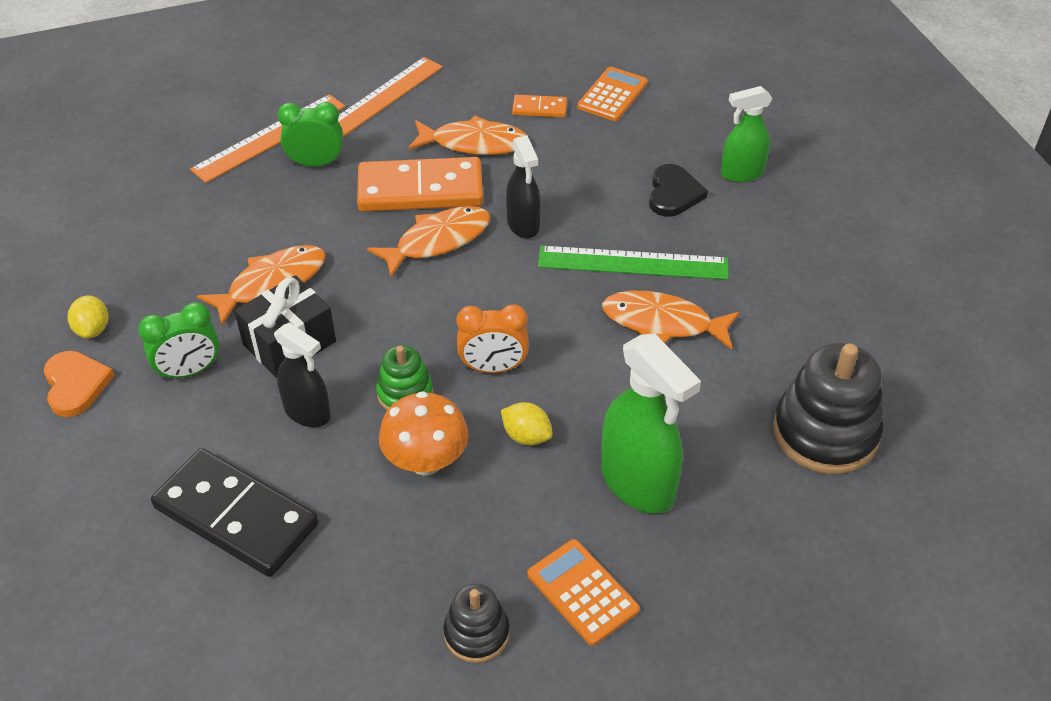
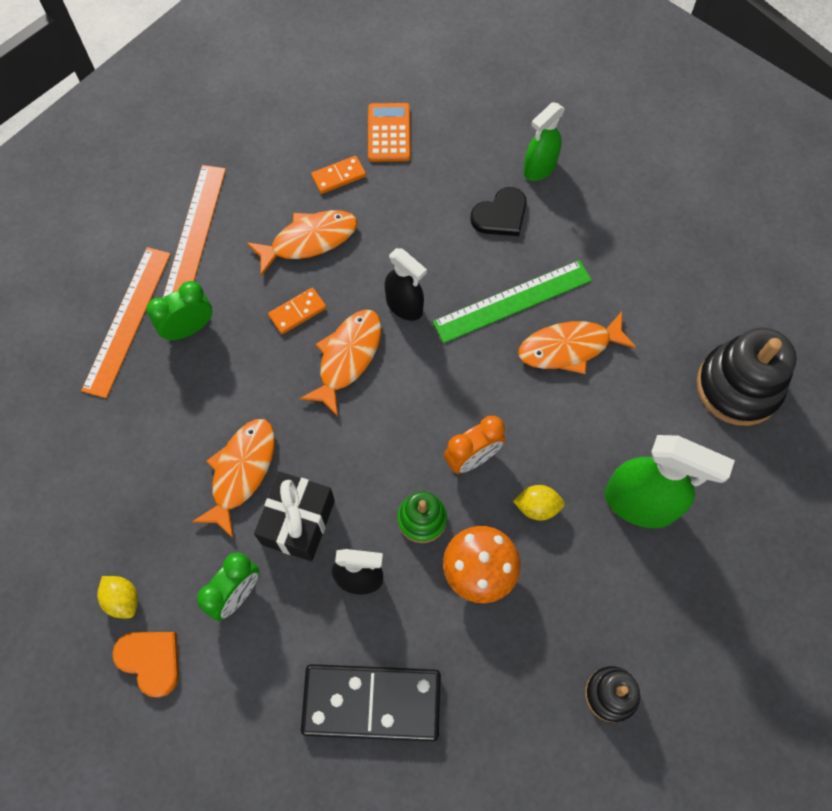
camera: 30 degrees left, 20 degrees up
orange domino [357,157,483,212] -> orange domino [268,288,326,334], size x0.46
orange calculator [528,539,640,646] -> none
black heart [649,164,708,217] -> black heart turned 75 degrees clockwise [470,187,527,236]

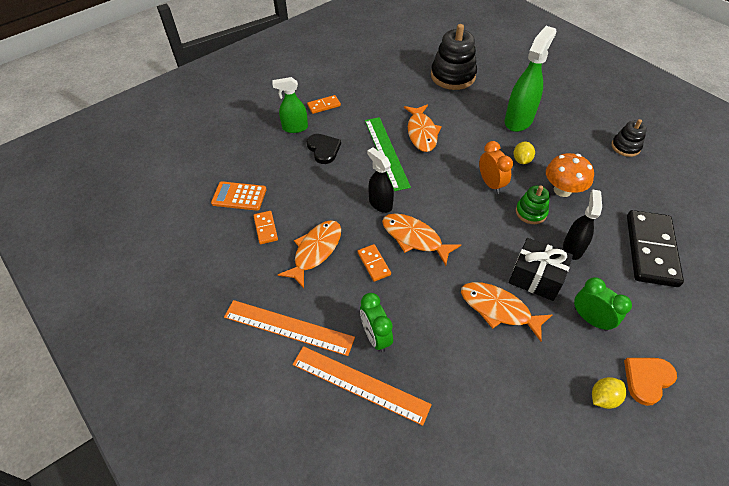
camera: 80 degrees left, 15 degrees down
orange fish [246,210,358,276] -> orange fish turned 45 degrees clockwise [278,220,341,288]
black spray bottle [385,248,427,321] -> black spray bottle turned 90 degrees counterclockwise [367,147,394,213]
green spray bottle [523,102,565,181] -> green spray bottle turned 120 degrees clockwise [272,77,308,133]
none -> orange domino [307,95,341,114]

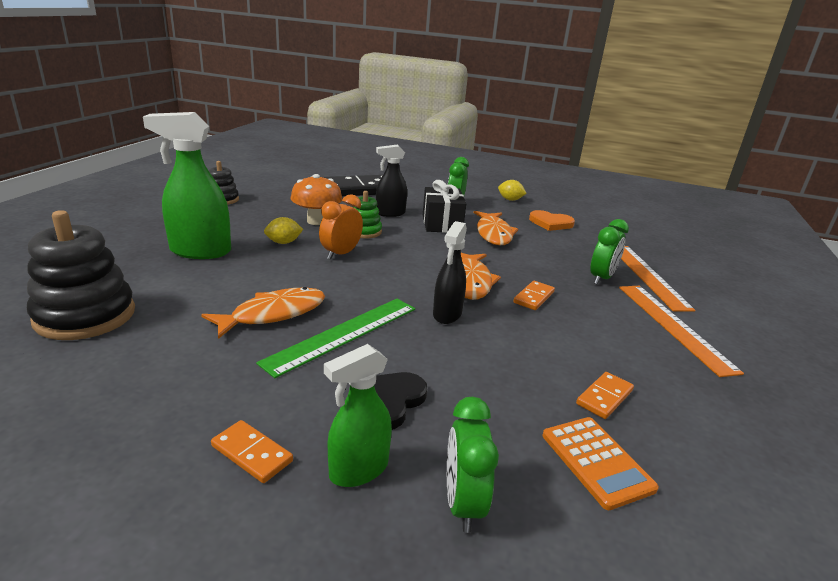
camera: 125 degrees left, 25 degrees down
green spray bottle [272,77,308,133] -> green spray bottle turned 90 degrees clockwise [324,344,392,487]
orange fish [278,220,341,288] -> none
orange heart [624,358,677,406] -> orange heart moved to [529,210,575,231]
none -> green clock [447,397,499,533]

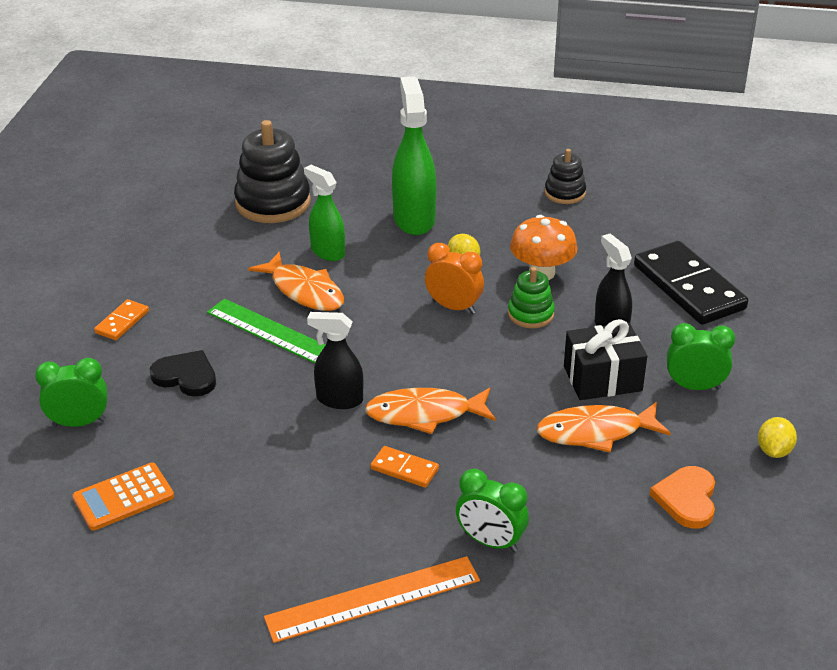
camera: 85 degrees right, 10 degrees up
green spray bottle [324,344,392,487] -> green spray bottle moved to [304,165,345,261]
orange domino [576,372,634,419] -> none
orange ruler [621,246,696,312] -> none

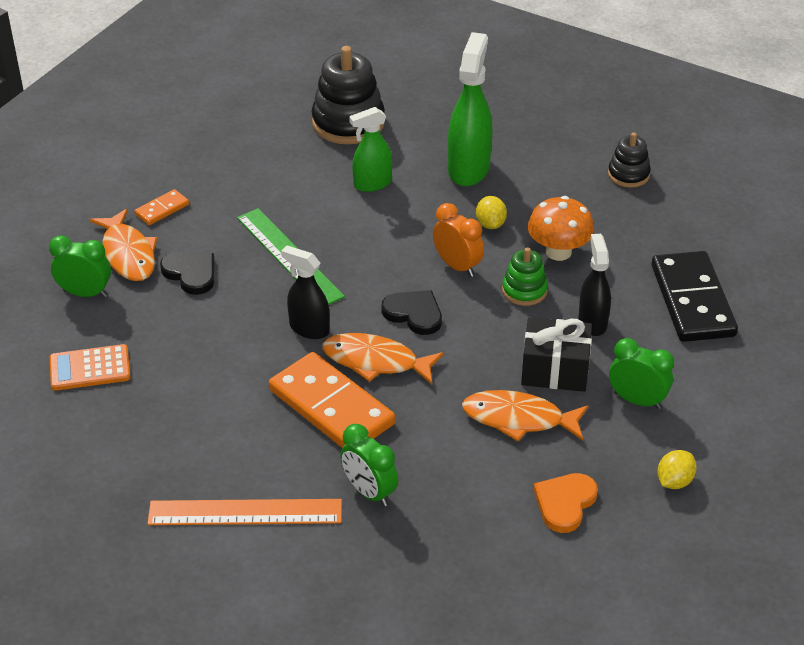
camera: 20 degrees right, 5 degrees up
orange fish [248,252,344,311] -> orange fish moved to [89,208,157,281]
green spray bottle [304,165,345,261] -> green spray bottle turned 90 degrees counterclockwise [349,107,392,192]
orange domino [370,446,439,488] -> orange domino [269,352,395,448], size x2.17
none -> black heart [382,290,442,335]

